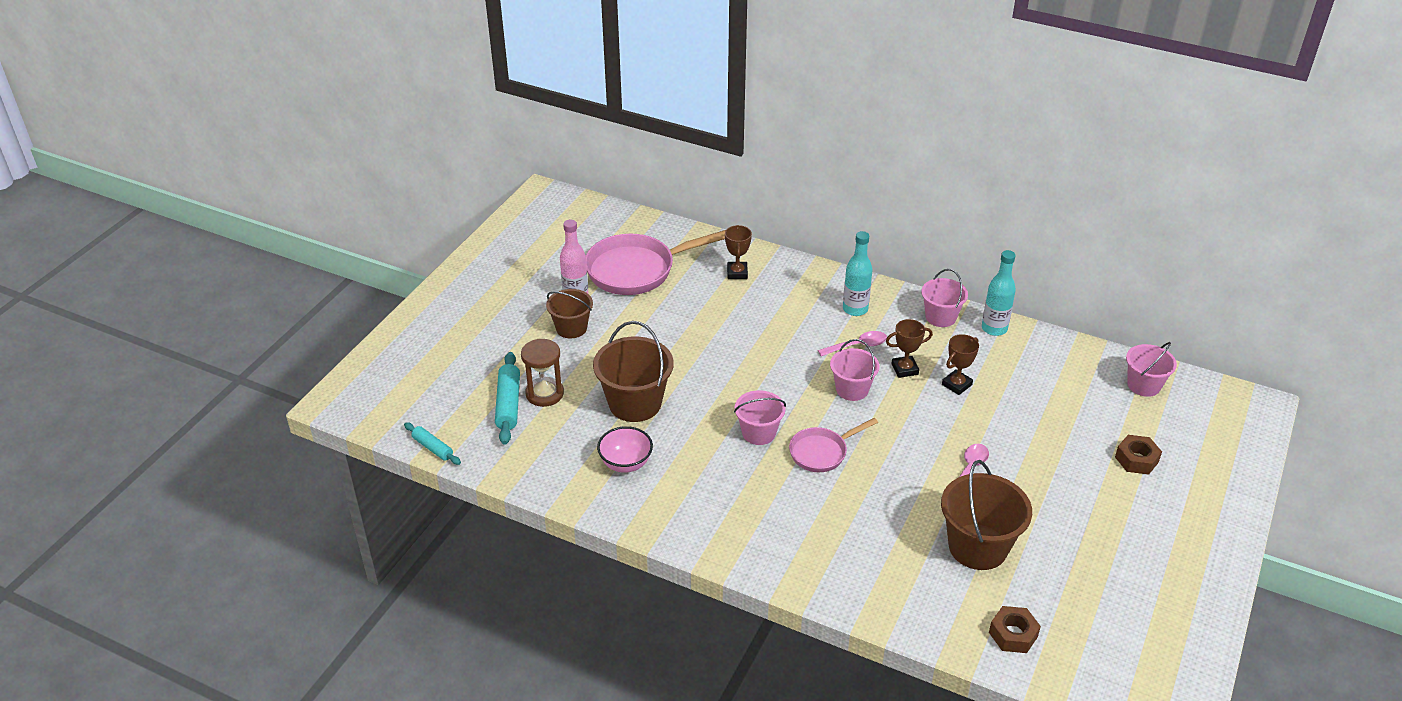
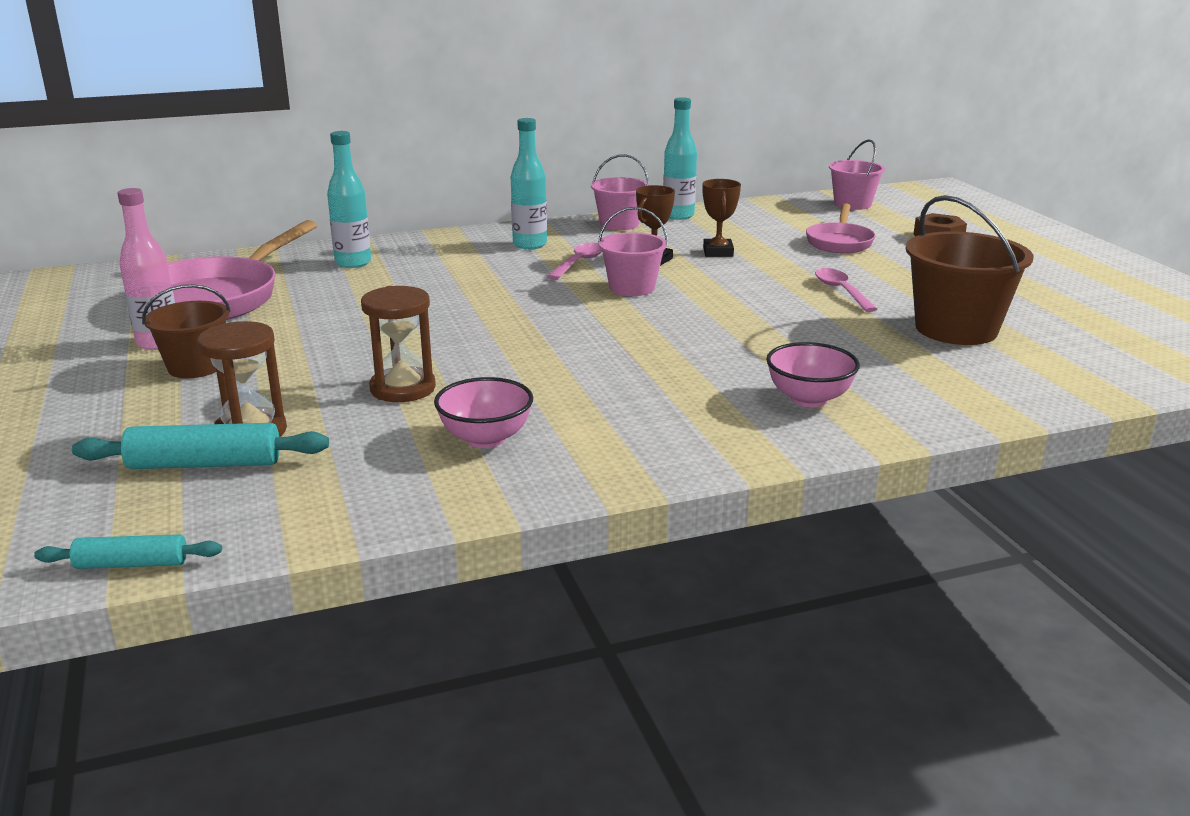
camera: 45 degrees left, 15 degrees down
turquoise rolling pin [495,352,520,445] -> turquoise rolling pin turned 45 degrees counterclockwise [72,423,329,469]
brown bucket [593,321,674,422] -> brown hourglass [361,286,436,402]
brown trophy [725,225,752,279] -> turquoise bottle [327,131,371,268]
pink bucket [734,390,786,445] -> none
pink pan [789,418,878,472] -> pink pan moved to [806,204,875,253]
brown nut [989,606,1041,653] -> none
none -> pink bowl [766,342,860,407]

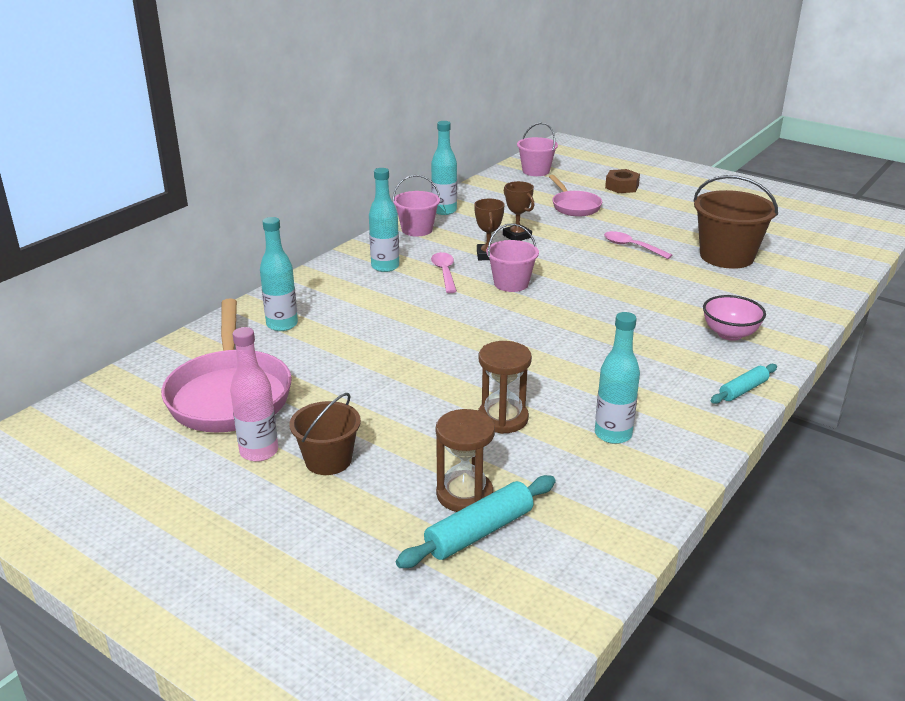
camera: 35 degrees left, 5 degrees up
turquoise rolling pin [34,534,222,569] -> turquoise rolling pin moved to [711,364,777,404]
pink bowl [434,377,533,448] -> turquoise bottle [595,312,640,444]

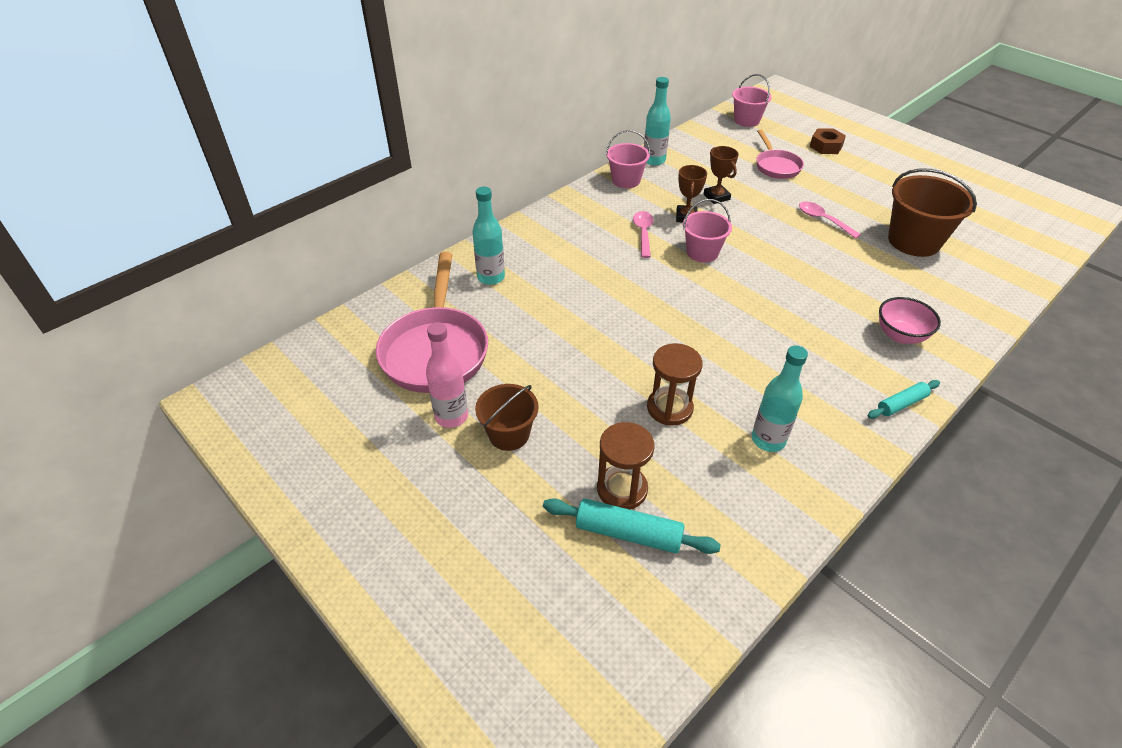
camera: 10 degrees right, 15 degrees up
turquoise bottle [369,168,399,272] -> none
turquoise rolling pin [396,475,556,568] -> turquoise rolling pin turned 45 degrees clockwise [543,498,721,554]

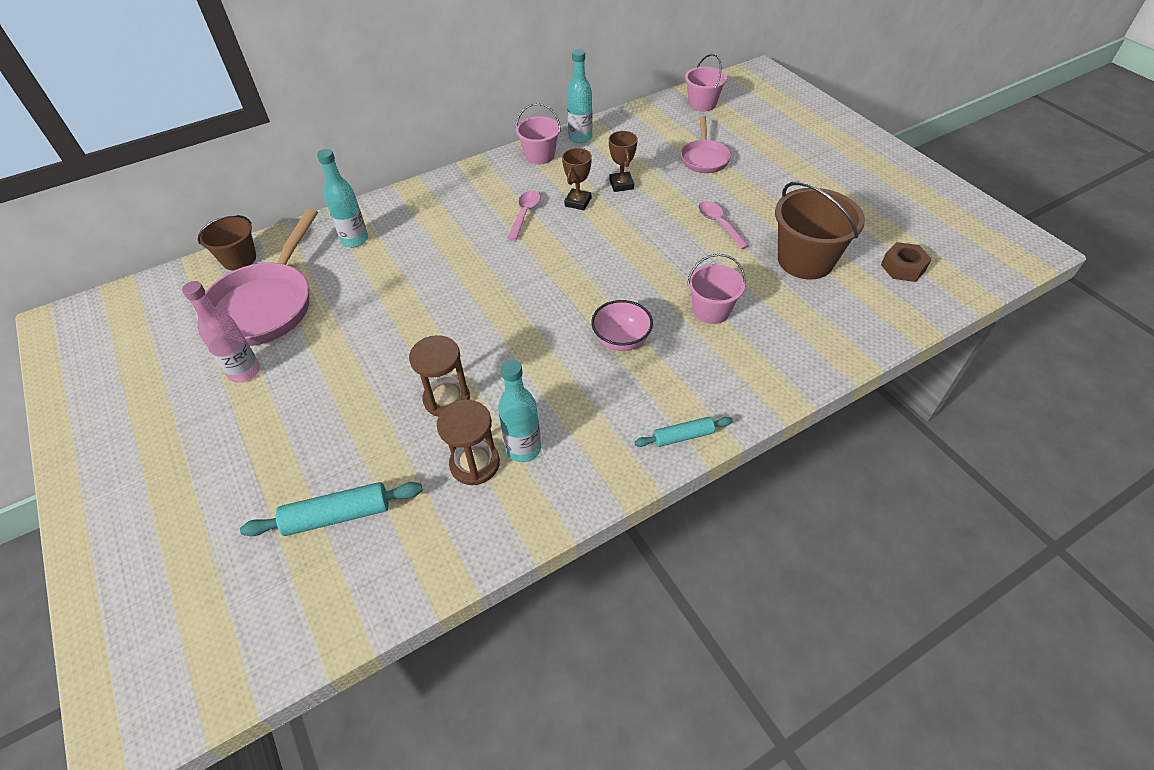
camera: 15 degrees right, 5 degrees up
brown bucket [475,384,539,451] -> brown bucket moved to [198,215,256,270]
turquoise rolling pin [543,498,721,554] -> turquoise rolling pin turned 45 degrees counterclockwise [240,482,423,536]
brown hourglass [597,422,655,510] -> brown hourglass moved to [437,400,500,485]
pink bucket [683,199,732,262] -> pink bucket moved to [687,254,746,324]
brown nut [810,128,846,154] -> brown nut moved to [881,242,932,282]
pink bowl [879,297,941,344] -> pink bowl moved to [591,300,653,351]

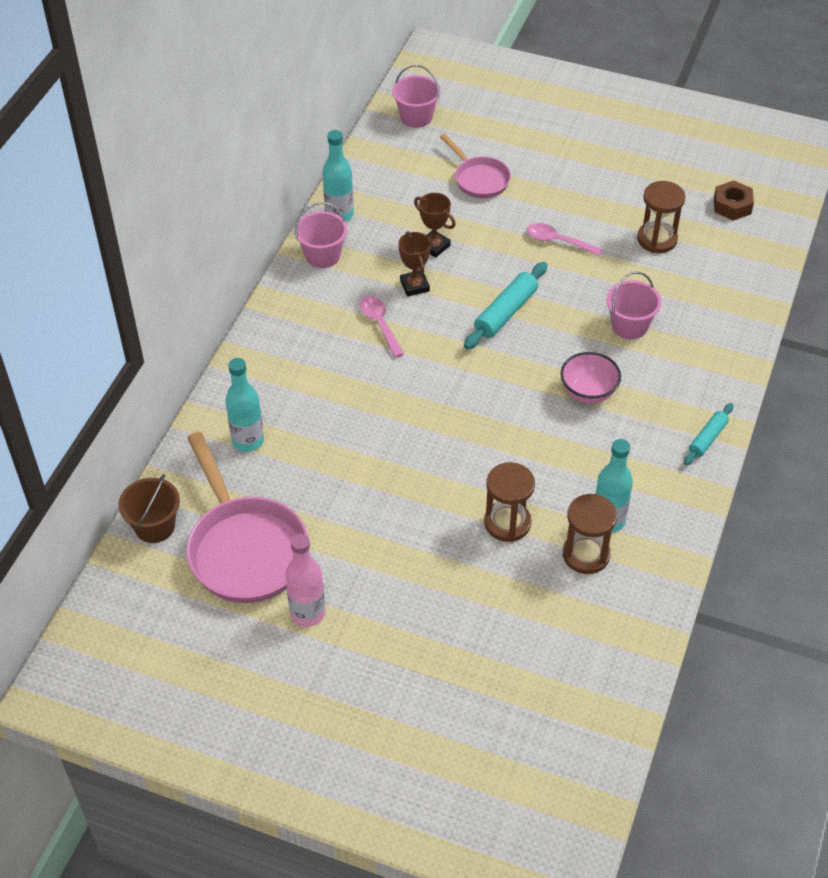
camera: 40 degrees left, 0 degrees up
turquoise rolling pin [240,482,423,536] -> turquoise rolling pin moved to [464,262,547,350]
brown bucket [775,182,865,280] -> brown hourglass [637,181,686,253]

